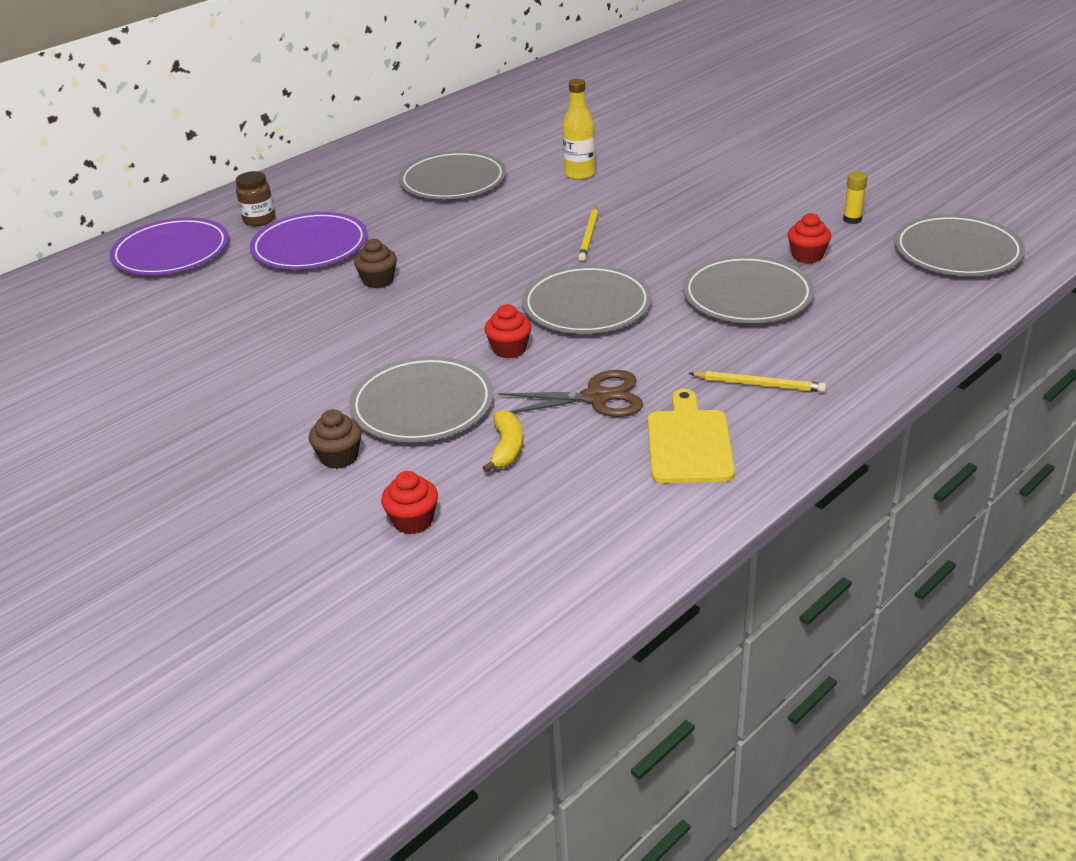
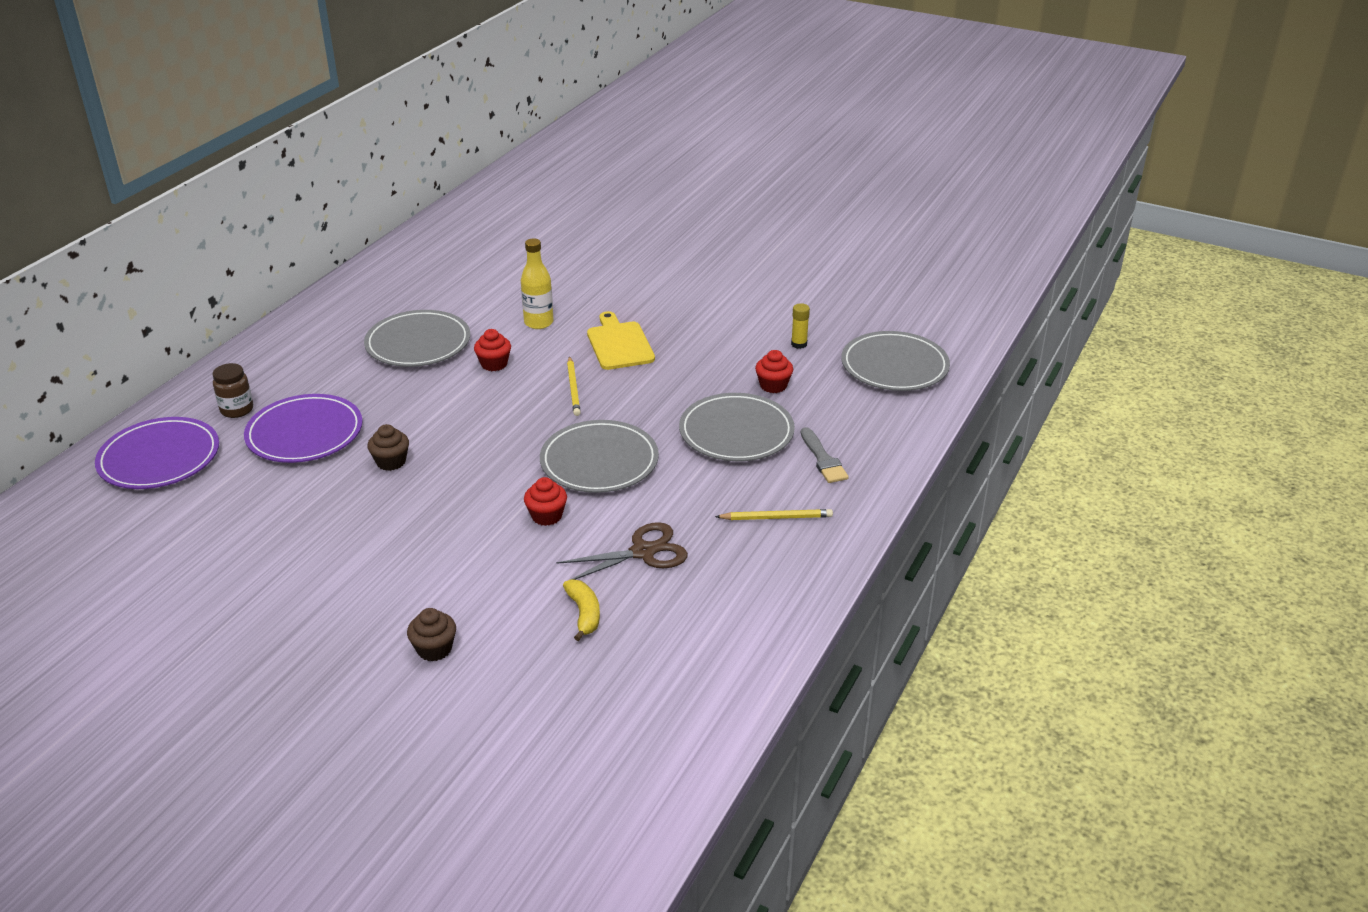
camera: 20 degrees left, 0 degrees up
grey plate [349,356,494,442] -> none
red cupcake [381,471,438,534] -> red cupcake moved to [474,329,511,371]
yellow cutting board [648,389,735,483] -> yellow cutting board moved to [587,311,655,370]
none -> grey brush [801,427,849,483]

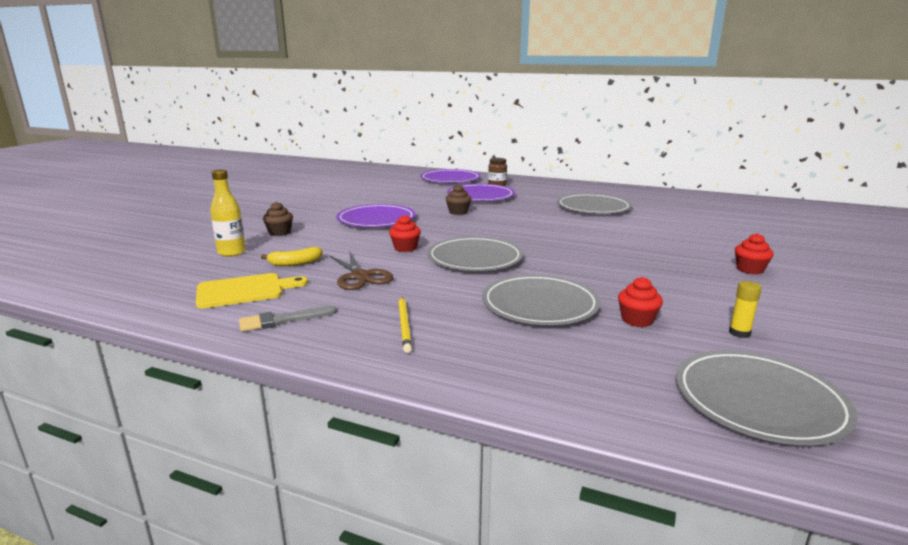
camera: 85 degrees right, 15 degrees down
red cupcake [474,329,511,371] -> red cupcake moved to [735,233,774,274]
yellow bottle [521,239,554,329] -> yellow bottle moved to [210,170,246,257]
yellow pencil [567,356,581,416] -> none
yellow cutting board [587,311,655,370] -> yellow cutting board moved to [196,273,308,309]
grey brush [801,427,849,483] -> grey brush moved to [239,306,337,331]
none -> purple plate [336,204,416,227]

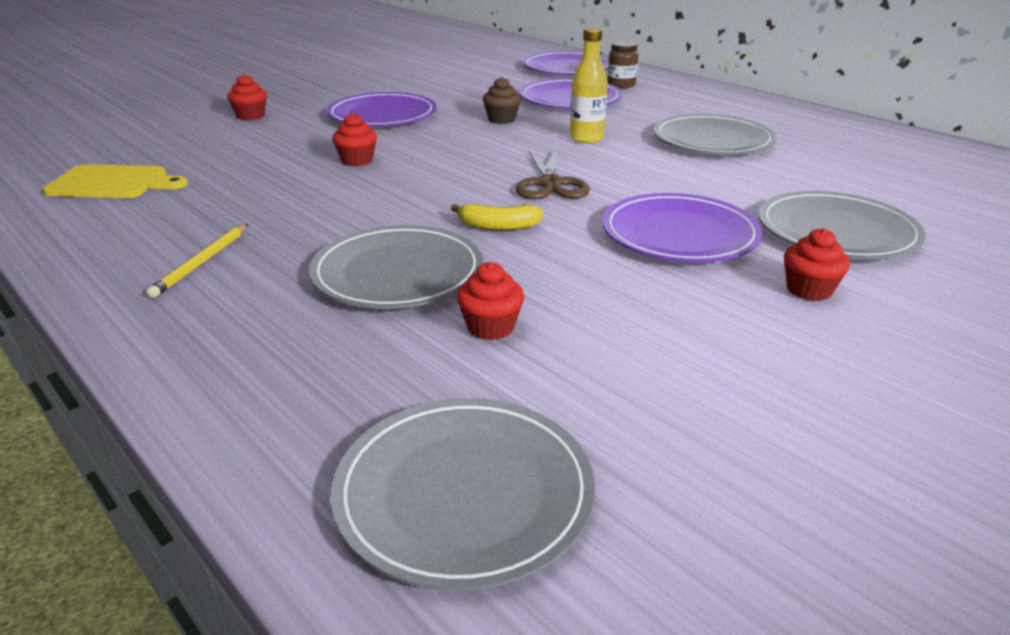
camera: 25 degrees right, 10 degrees up
yellow bottle [210,170,246,257] -> yellow bottle moved to [570,28,608,144]
grey brush [239,306,337,331] -> none
yellow banana [261,247,323,266] -> yellow banana moved to [451,204,543,231]
brown cupcake [263,202,293,236] -> red cupcake [228,74,267,120]
brown scissors [329,252,393,290] -> brown scissors moved to [516,149,590,199]
grey plate [427,237,523,271] -> grey plate moved to [759,191,925,259]
yellow glue stick [729,281,762,338] -> none
none -> purple plate [602,193,763,262]

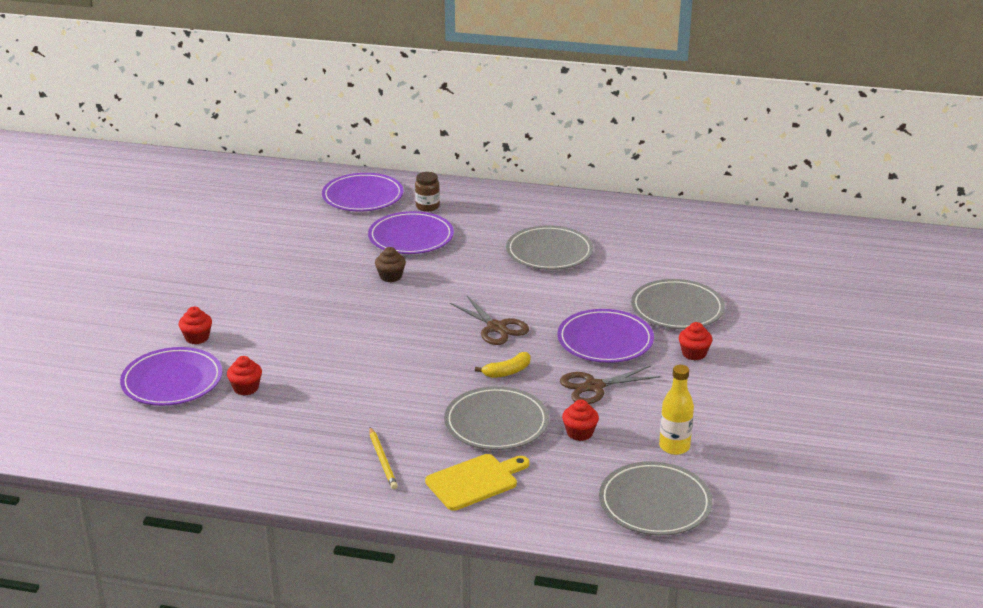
camera: 35 degrees left, 0 degrees up
yellow cutting board [43,164,188,198] -> yellow cutting board moved to [425,454,529,511]
purple plate [326,92,437,126] -> purple plate moved to [120,347,223,406]
red cupcake [332,113,377,166] -> red cupcake moved to [227,356,262,396]
yellow bottle [570,28,608,144] -> yellow bottle moved to [659,365,694,455]
none -> brown scissors [560,366,660,404]

